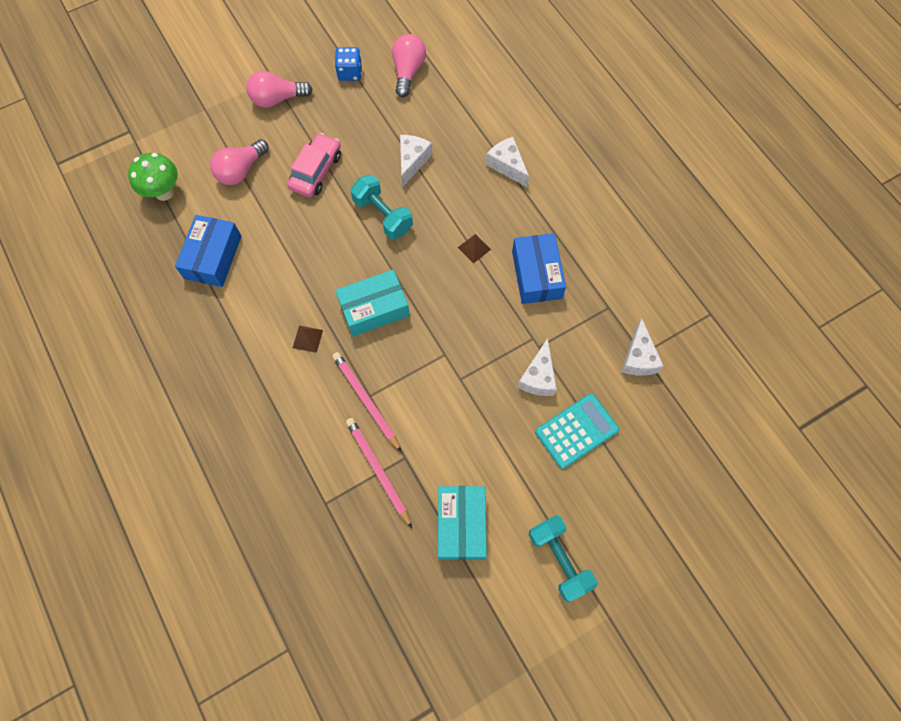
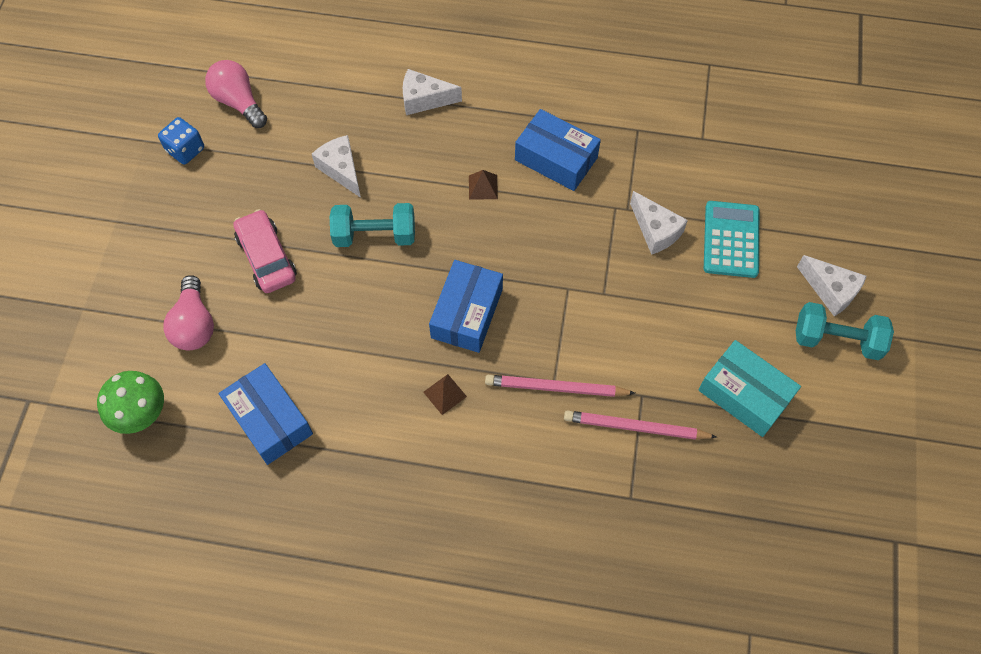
camera: 50 degrees left, 5 degrees down
pink light bulb [246,71,313,108] -> none
turquoise box [335,270,410,337] -> blue box [429,260,503,353]
white cheese [621,318,664,376] -> white cheese moved to [797,255,867,316]

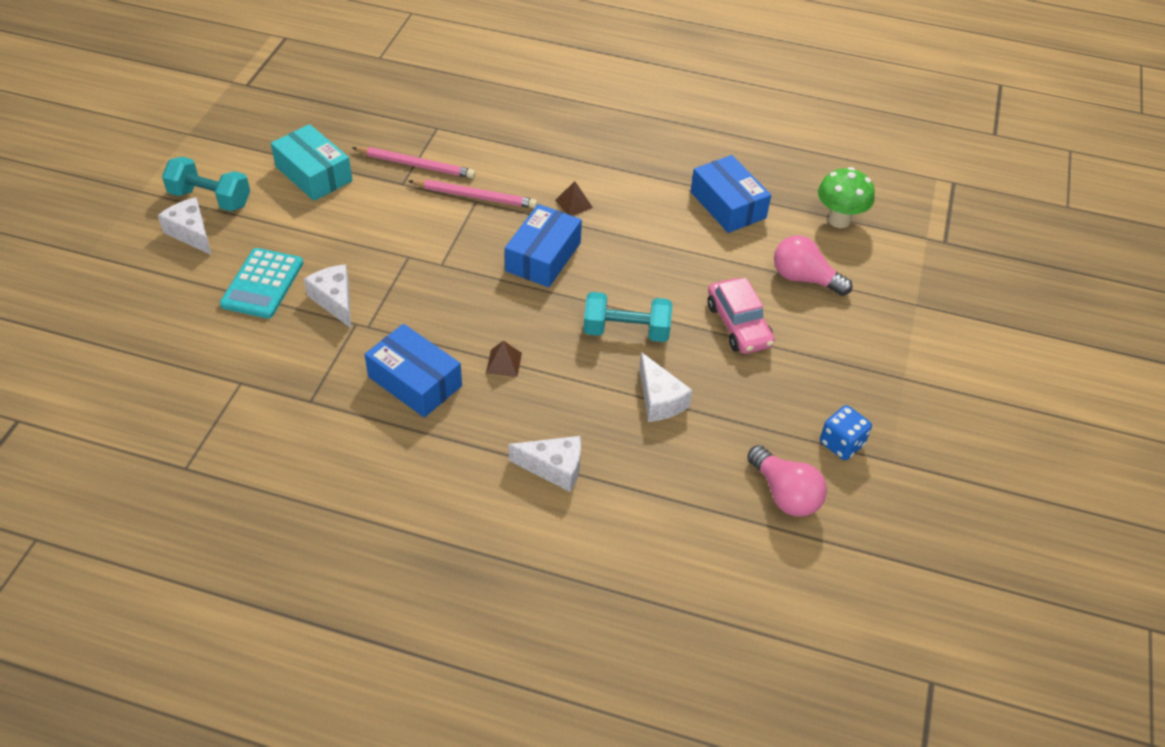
camera: 175 degrees left, 15 degrees down
pink light bulb [163,275,214,350] -> pink light bulb turned 60 degrees counterclockwise [774,235,852,296]

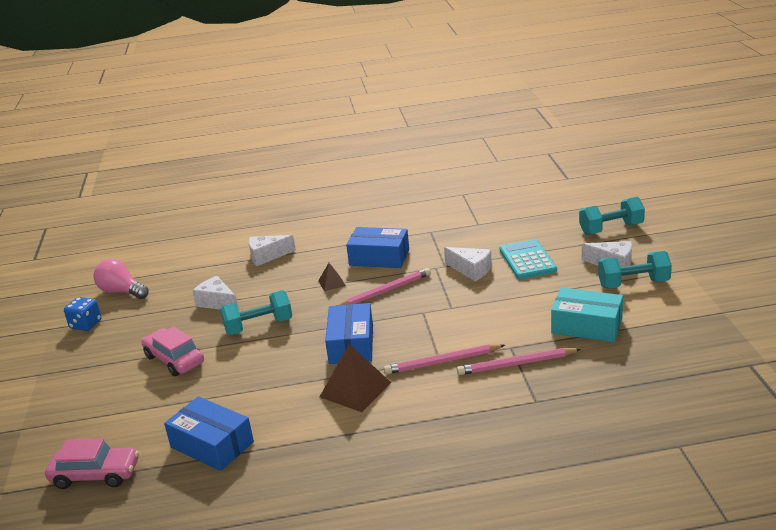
camera: 160 degrees right, 20 degrees down
brown pyramid [555,181,593,216] -> brown pyramid [320,344,391,412], size x1.93
pink light bulb [774,235,852,296] -> none
green mushroom [818,167,875,228] -> pink car [45,438,139,489]
none -> pink pencil [338,268,431,305]
none -> turquoise dumbbell [579,197,645,235]

